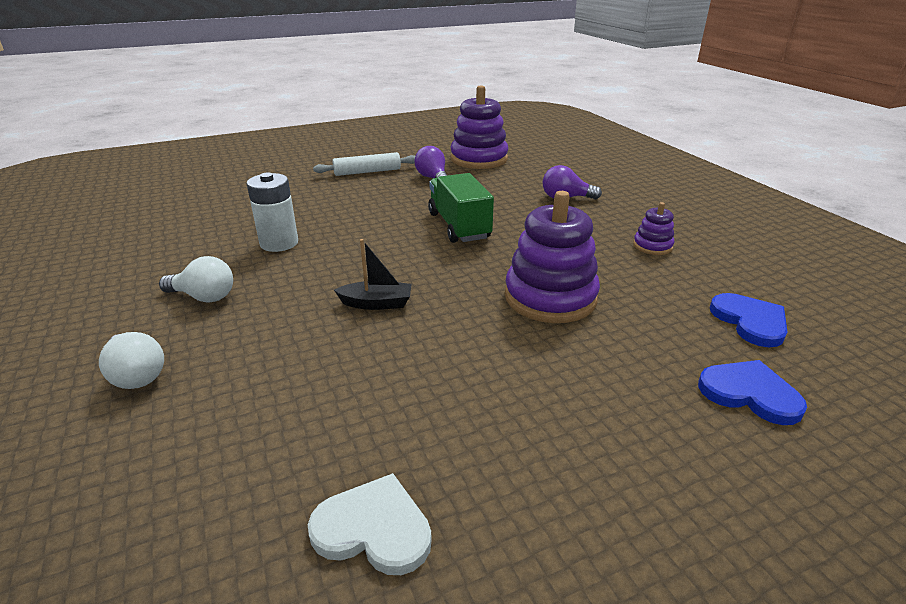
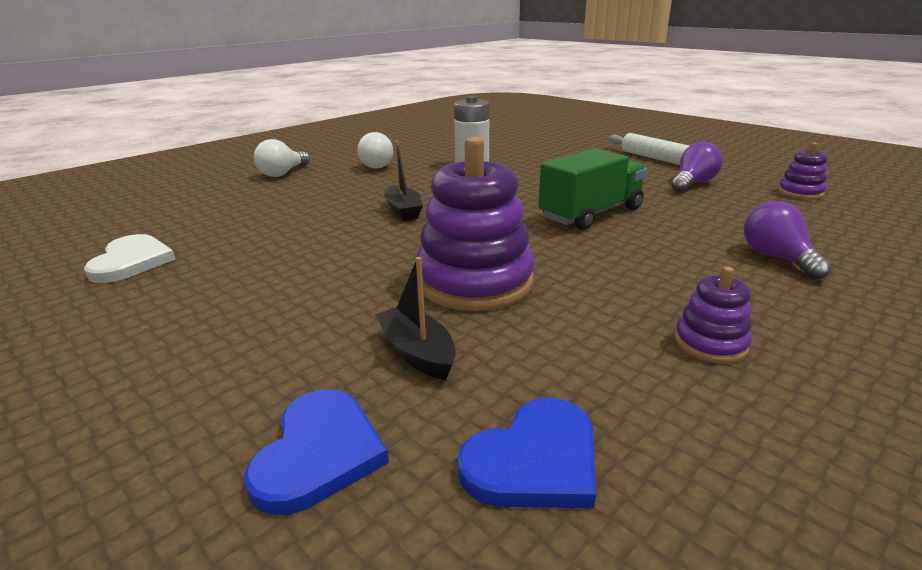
camera: 70 degrees right, 5 degrees down
purple stacking toy [450,85,508,169] -> purple stacking toy [778,142,827,199], size x0.48
none -> black boat [375,257,456,380]

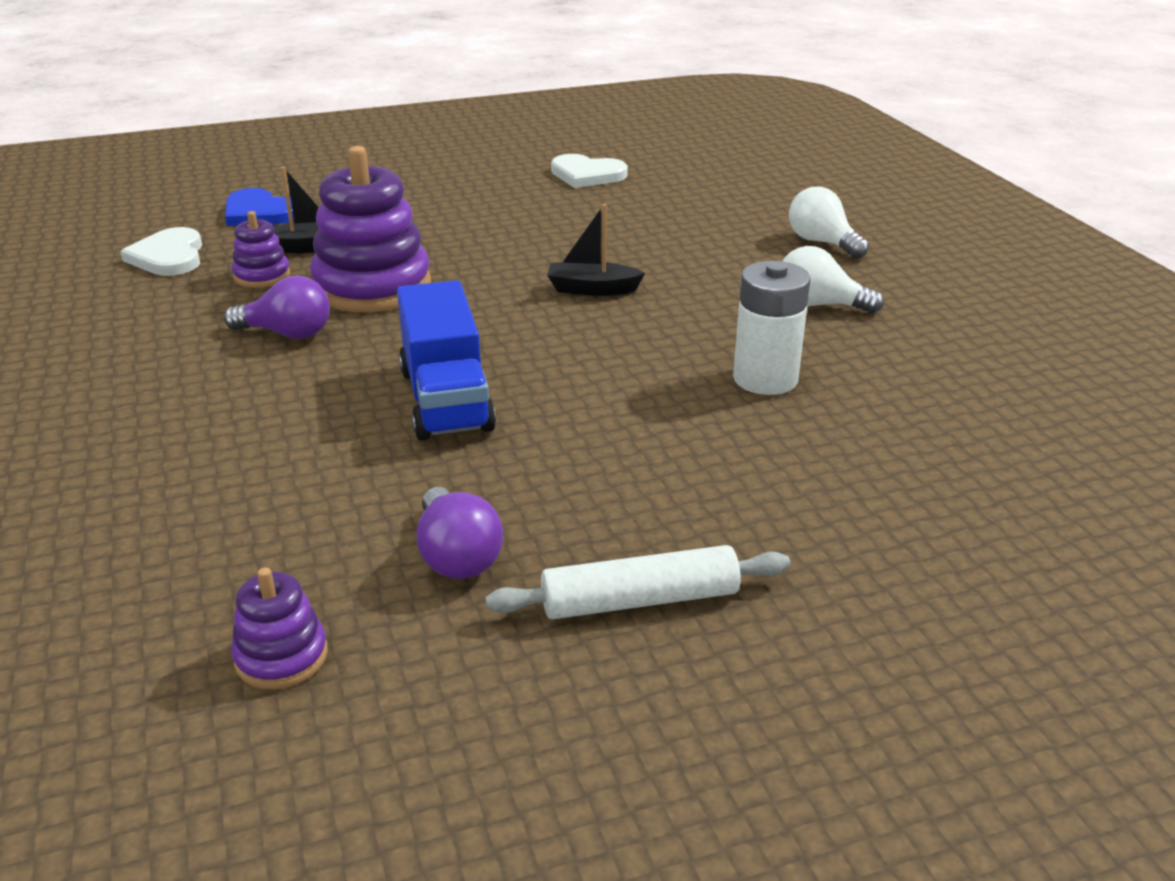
camera: 115 degrees right, 5 degrees up
blue heart [458,398,596,508] -> white heart [120,227,202,276]
green truck [538,148,647,230] -> blue truck [397,280,496,441]
purple stacking toy [674,266,752,364] -> purple stacking toy moved to [232,211,290,288]
purple light bulb [744,201,832,279] -> purple light bulb moved to [224,275,330,339]

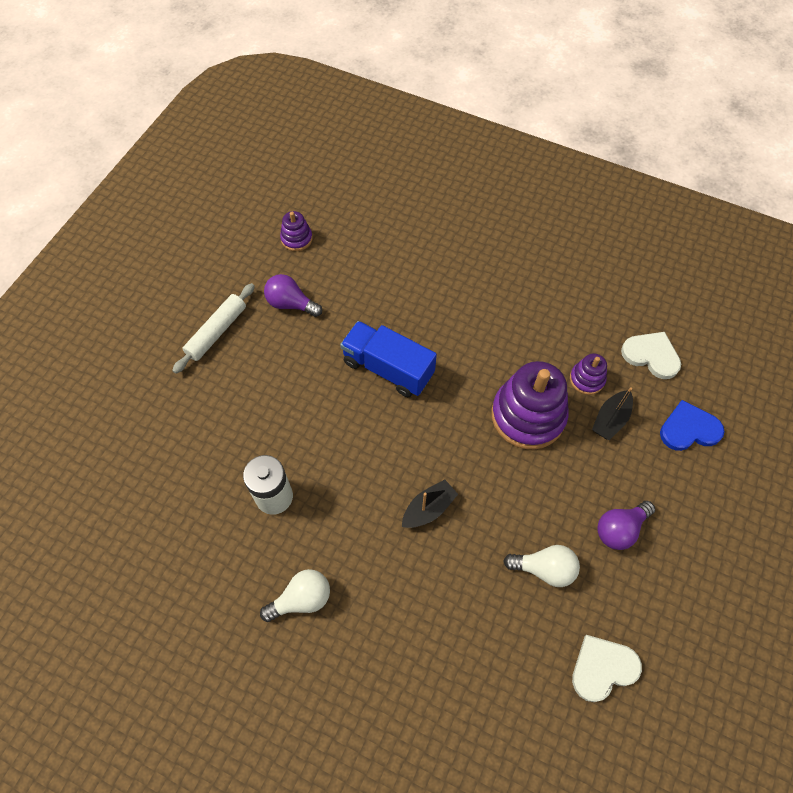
camera: 135 degrees right, 30 degrees up
purple light bulb [224,275,330,339] -> purple light bulb moved to [597,501,655,550]
white light bulb [789,186,869,259] -> white light bulb moved to [503,545,580,587]

